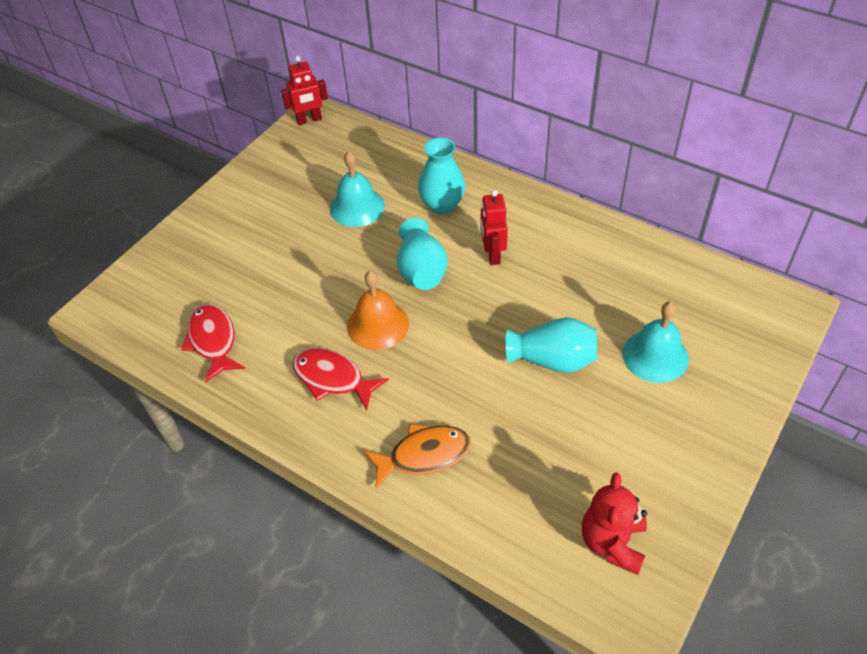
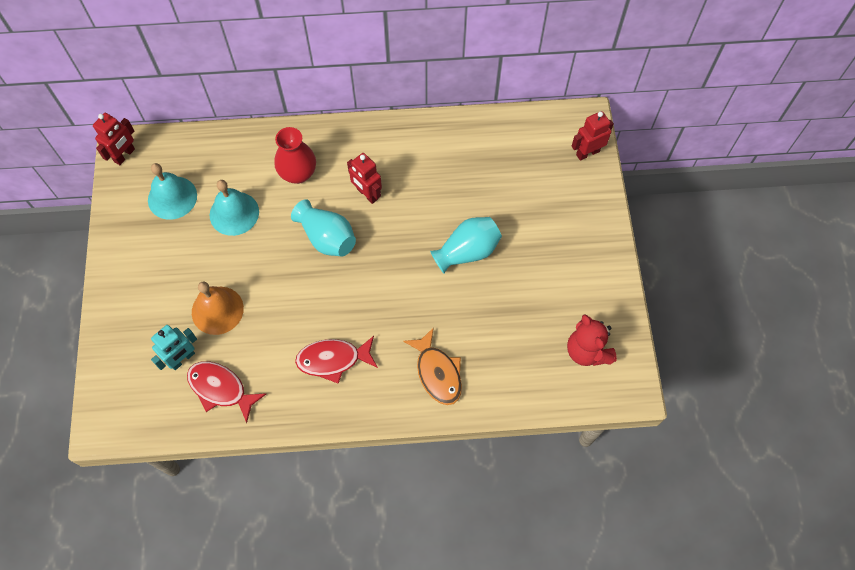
camera: 40 degrees left, 15 degrees up
orange bell [347,271,409,350] -> orange bell moved to [192,281,244,335]
orange fish [363,424,471,490] -> orange fish turned 120 degrees clockwise [403,327,462,405]
turquoise vase [418,138,465,214] -> red vase [274,127,316,184]
turquoise bell [623,302,689,383] -> turquoise bell moved to [148,163,197,220]
none -> turquoise robot [151,325,197,370]
none -> red robot [572,111,614,161]

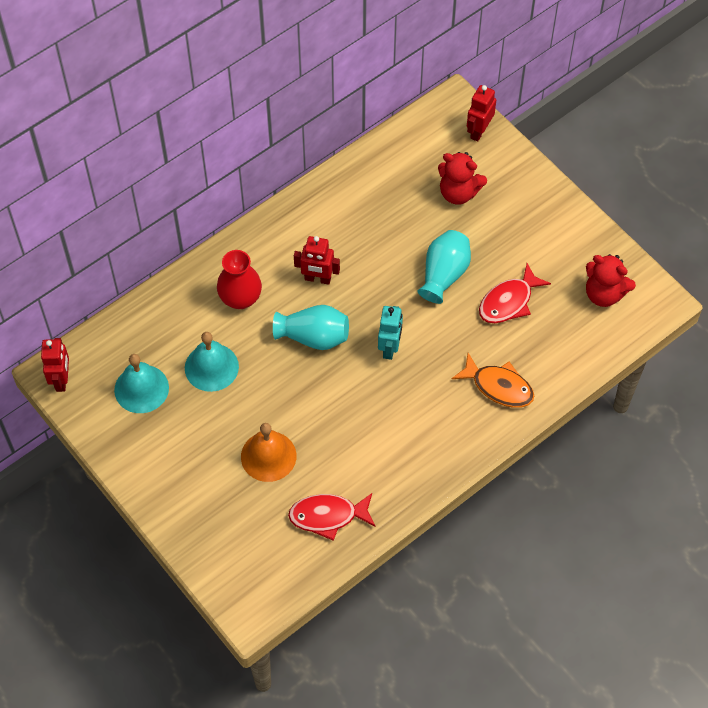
camera: 35 degrees left, 5 degrees down
turquoise robot [151,325,197,370] -> turquoise robot moved to [378,306,403,360]
red fish [295,336,378,384] -> red fish moved to [479,263,551,323]
none -> red teddy bear [438,152,487,205]

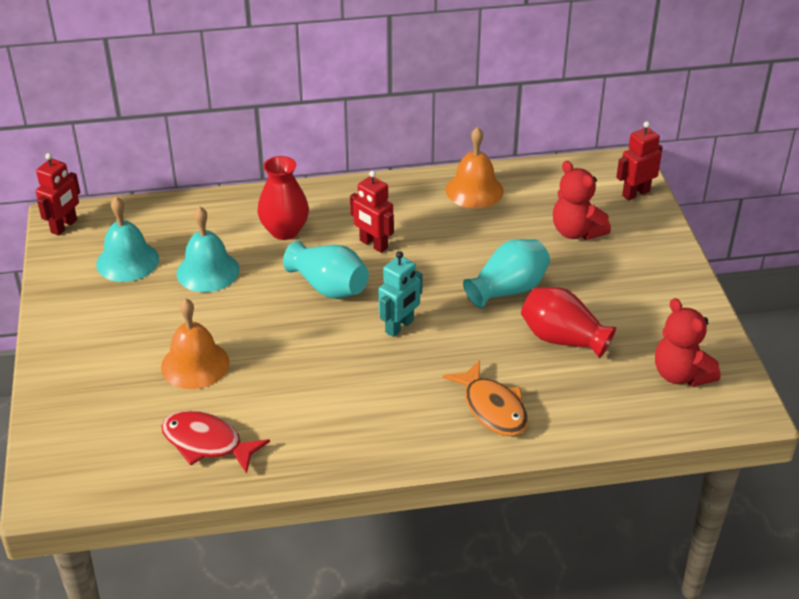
camera: 30 degrees right, 20 degrees down
red fish [479,263,551,323] -> red vase [521,287,616,358]
none -> orange bell [445,127,504,208]

